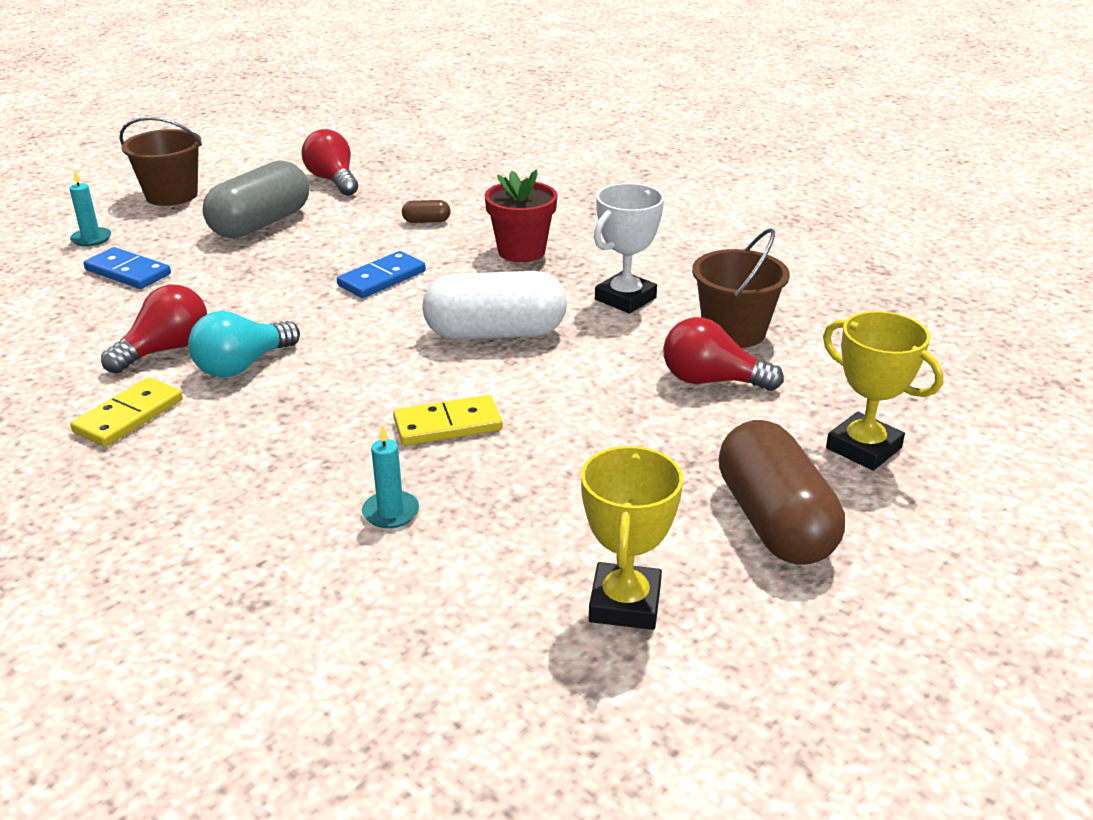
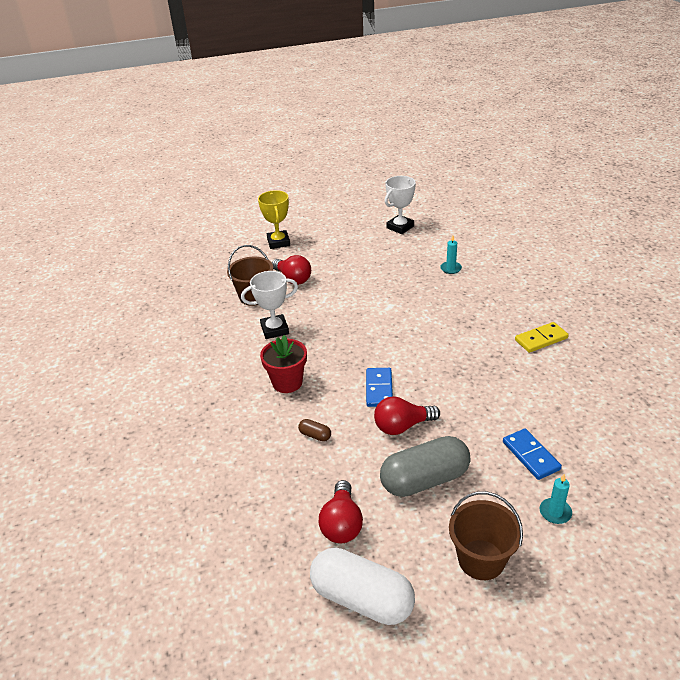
camera: 145 degrees left, 5 degrees up
red light bulb [101,285,207,374] -> red light bulb moved to [374,396,440,435]
turquoise light bulb [188,311,300,378] -> none
blue domino [337,251,426,298] -> blue domino turned 75 degrees counterclockwise [366,368,393,407]
yellow domino [393,395,503,446] -> none
white capsule [422,271,567,340] -> white capsule moved to [310,548,415,625]
yellow trophy [581,446,683,630] -> white trophy [385,176,416,234]
brown capsule [719,420,845,565] -> none

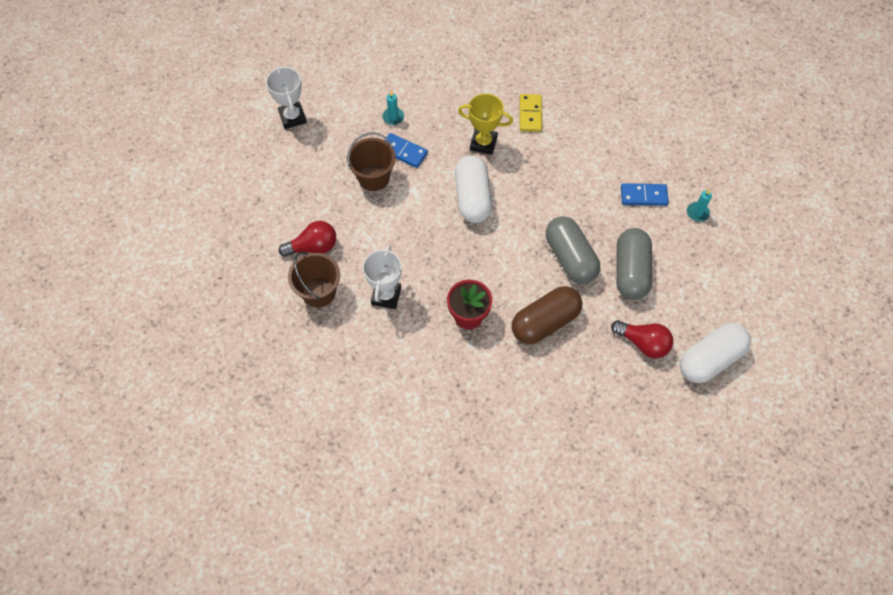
camera: 65 degrees left, 25 degrees up
yellow trophy [258,190,290,249] -> yellow trophy moved to [458,93,513,155]
brown capsule [298,419,331,441] -> brown capsule [512,286,583,344], size x2.46
blue domino [366,368,393,407] -> blue domino moved to [384,133,428,168]
red light bulb [374,396,440,435] -> grey capsule [546,216,600,284]
brown bucket [449,491,523,580] -> brown bucket moved to [347,132,396,191]
none -> white capsule [455,155,492,223]

